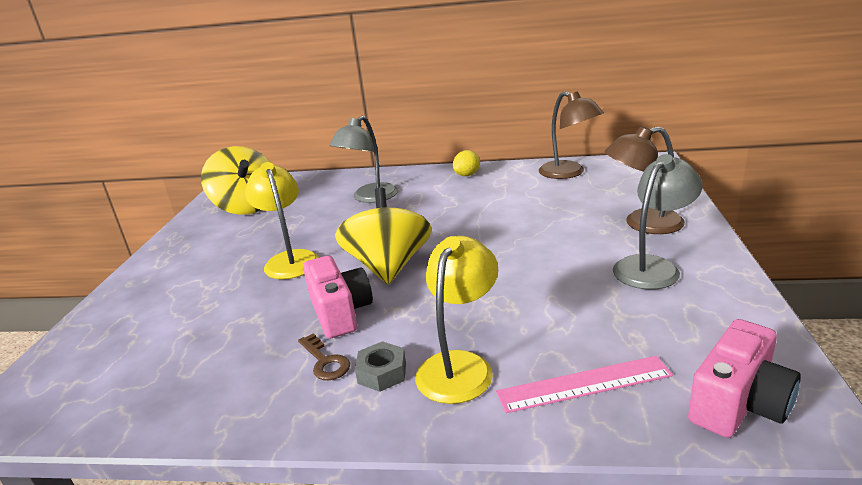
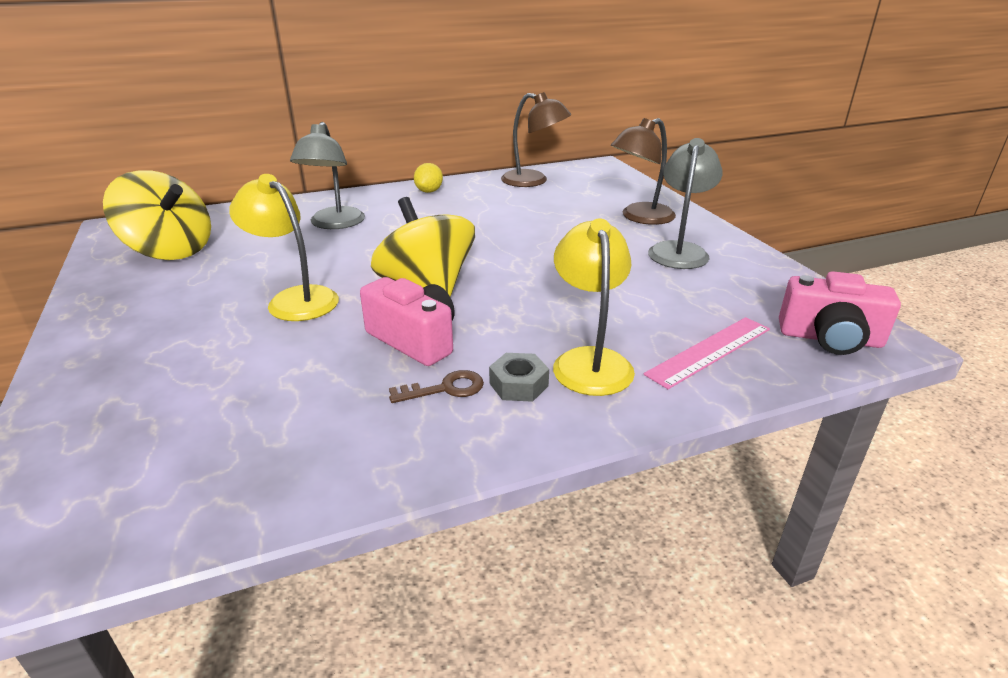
camera: 30 degrees left, 5 degrees up
brown key [298,333,350,380] -> brown key turned 45 degrees counterclockwise [389,370,484,403]
pink camera [688,319,801,438] -> pink camera turned 90 degrees clockwise [779,271,901,355]

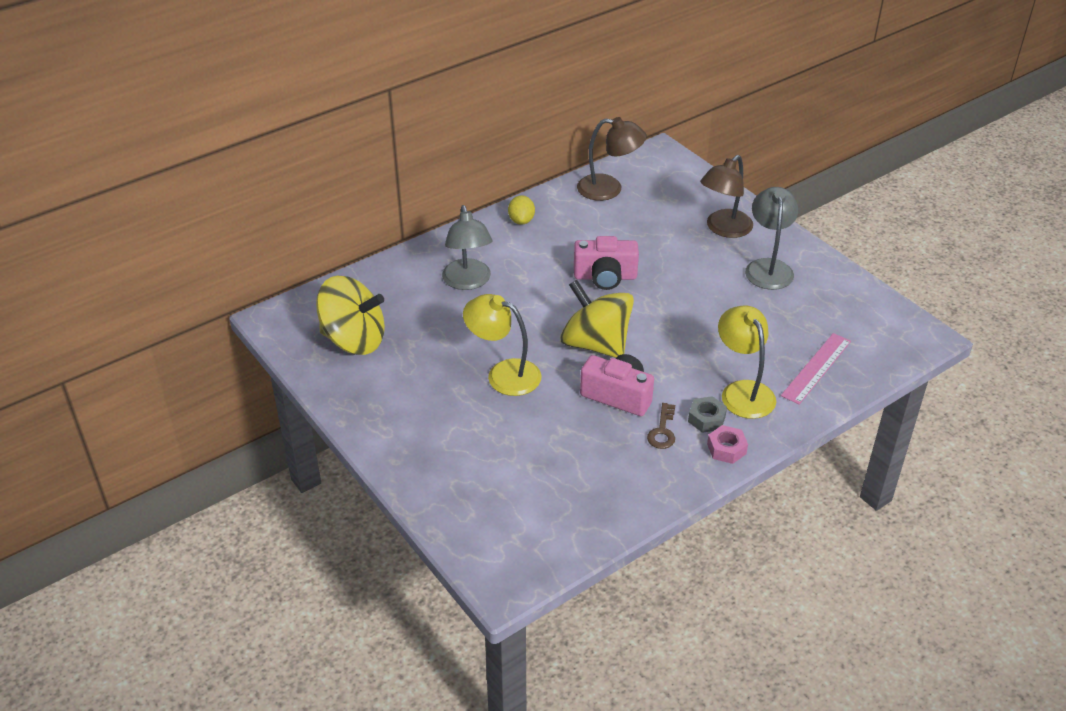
camera: 15 degrees left, 10 degrees up
brown key [389,370,484,403] -> brown key turned 135 degrees clockwise [647,403,675,449]
pink camera [779,271,901,355] -> pink camera moved to [574,236,639,290]
none -> pink nut [707,425,748,464]

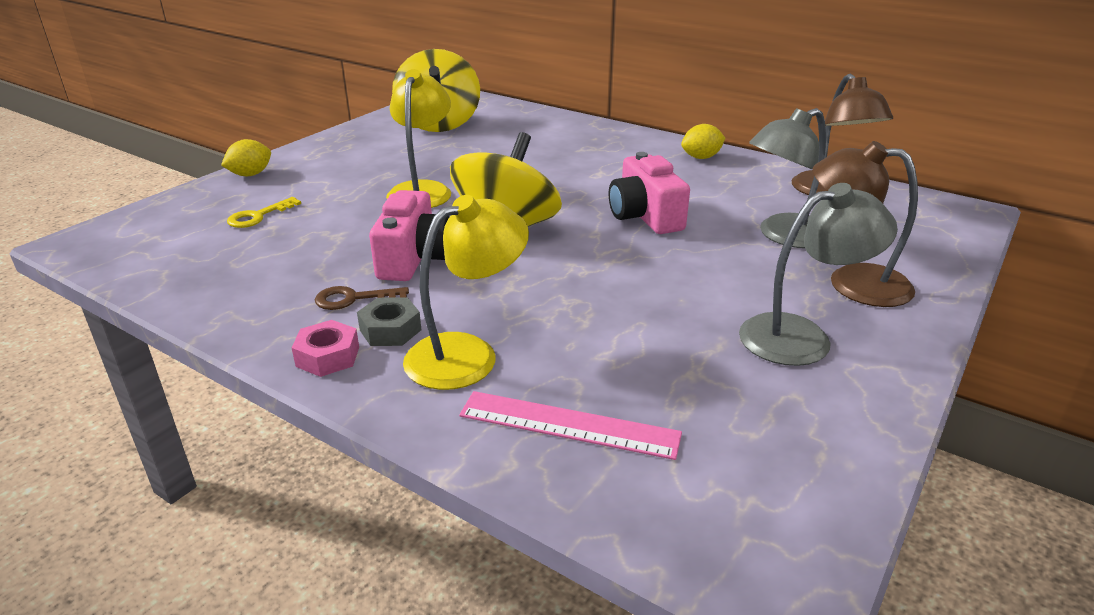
camera: 70 degrees right, 10 degrees down
grey lamp [442,205,492,290] -> grey lamp moved to [749,108,826,248]
none -> yellow lemon [221,139,271,176]
none -> yellow key [227,197,301,228]

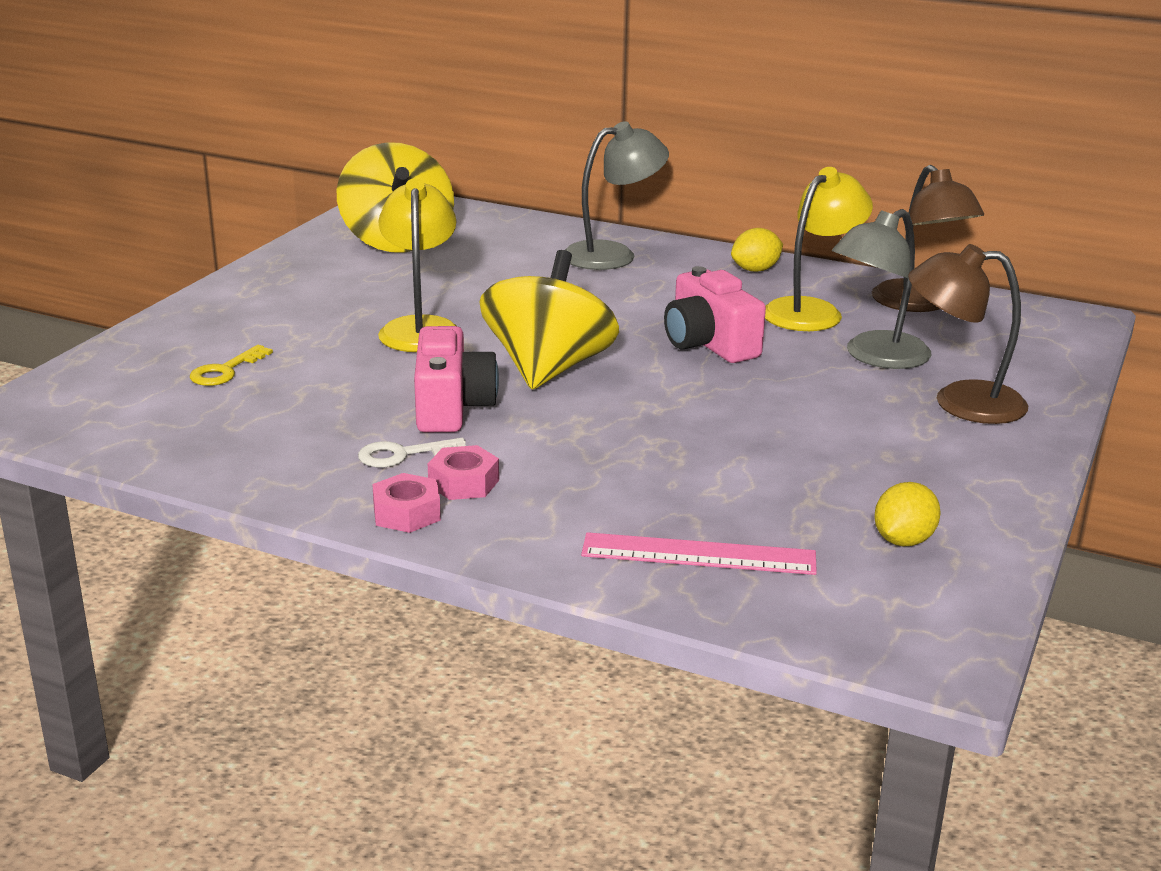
camera: 10 degrees left, 5 degrees down
yellow lemon [221,139,271,176] -> yellow lemon moved to [874,482,941,546]
brown key [315,286,409,310] -> white key [358,438,466,467]
grey nut [357,297,422,346] -> pink nut [428,445,499,500]
yellow lamp [403,195,529,390] -> yellow lamp moved to [765,167,873,331]
grey lamp [739,183,898,366] -> grey lamp moved to [565,121,669,270]

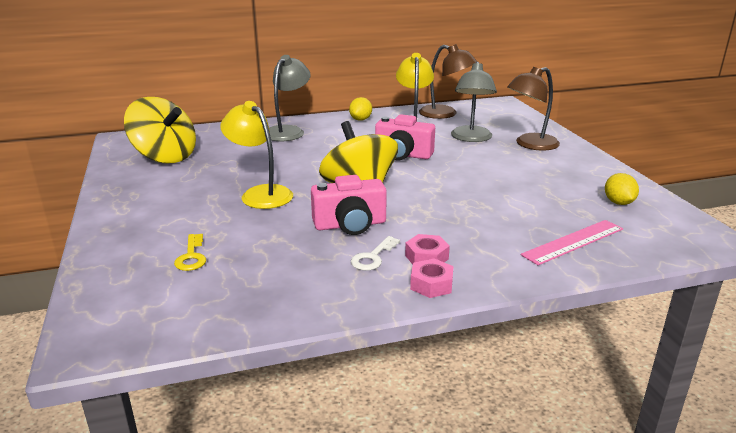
camera: 40 degrees left, 0 degrees up
pink camera [414,326,499,432] -> pink camera turned 120 degrees clockwise [311,175,387,235]

